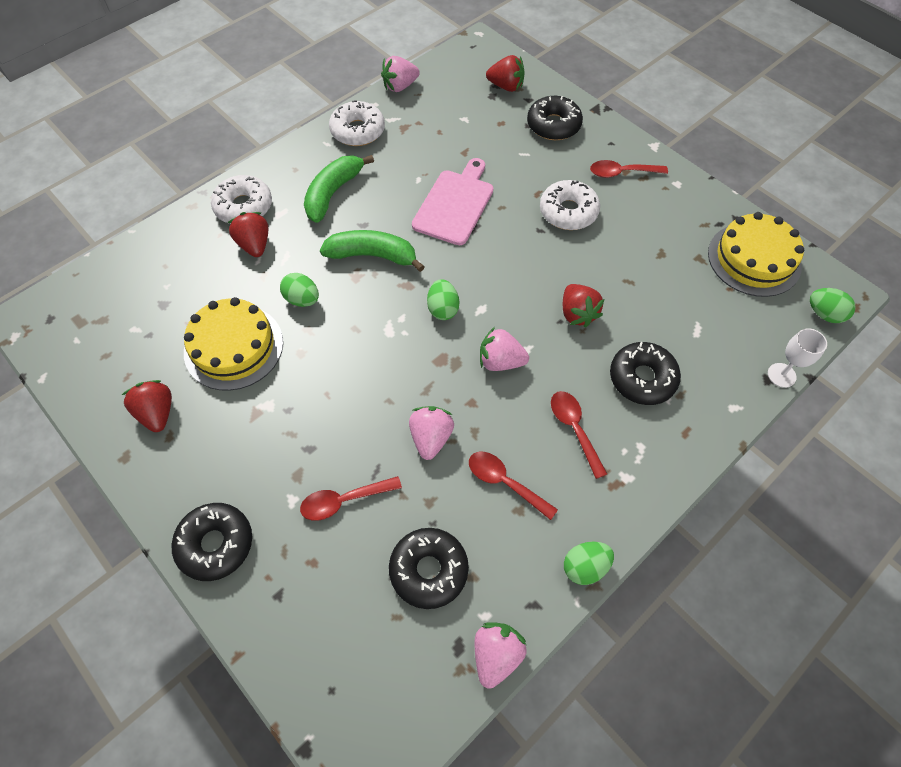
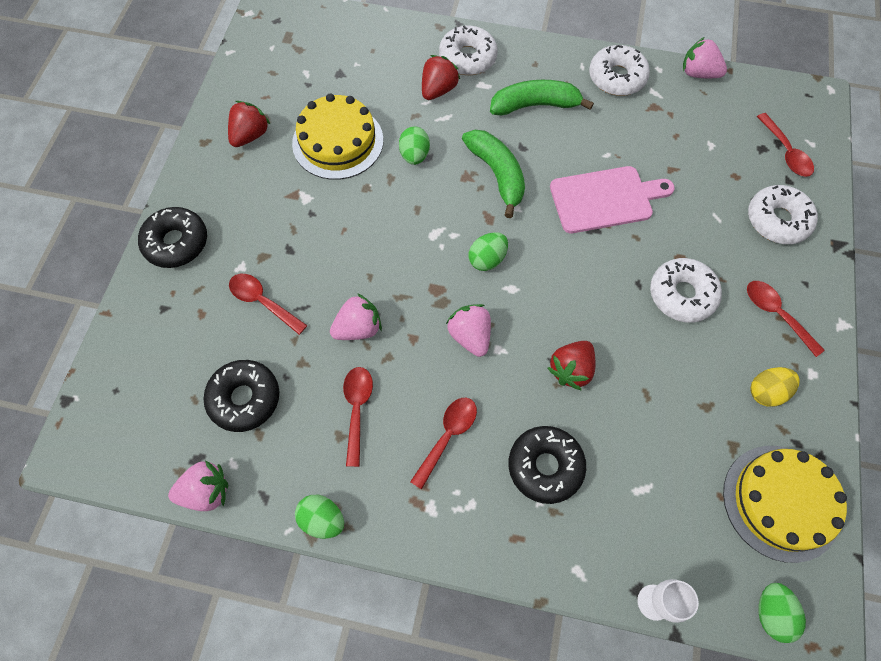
camera: 55 degrees right, 5 degrees up
red strawberry [486,55,525,92] -> red spoon [757,113,814,177]
black donut [527,96,583,140] -> white donut [748,185,818,244]
none -> yellow egg [750,367,800,407]

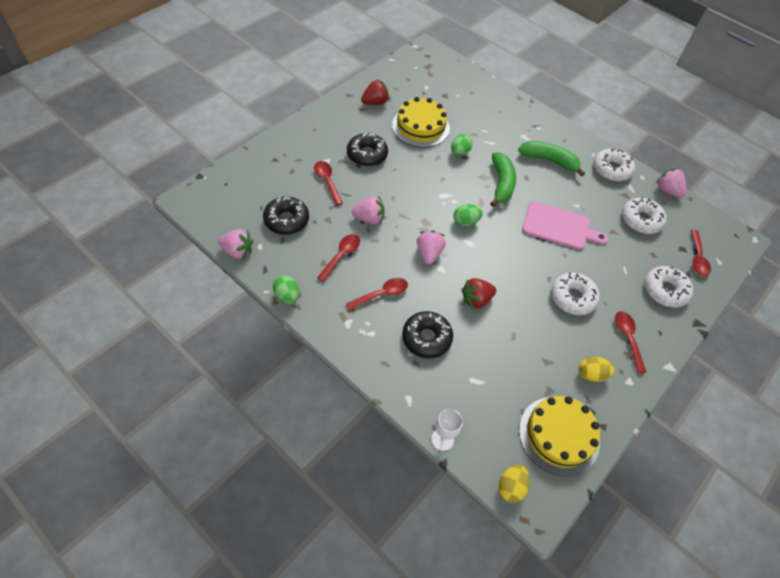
camera: 25 degrees right, 10 degrees down
black donut [138,207,207,268] -> black donut moved to [347,133,388,166]
red strawberry [422,55,460,100] -> none
white donut [439,25,498,75] -> white donut moved to [622,197,667,234]
green egg [758,583,806,643] -> yellow egg [498,464,529,503]

